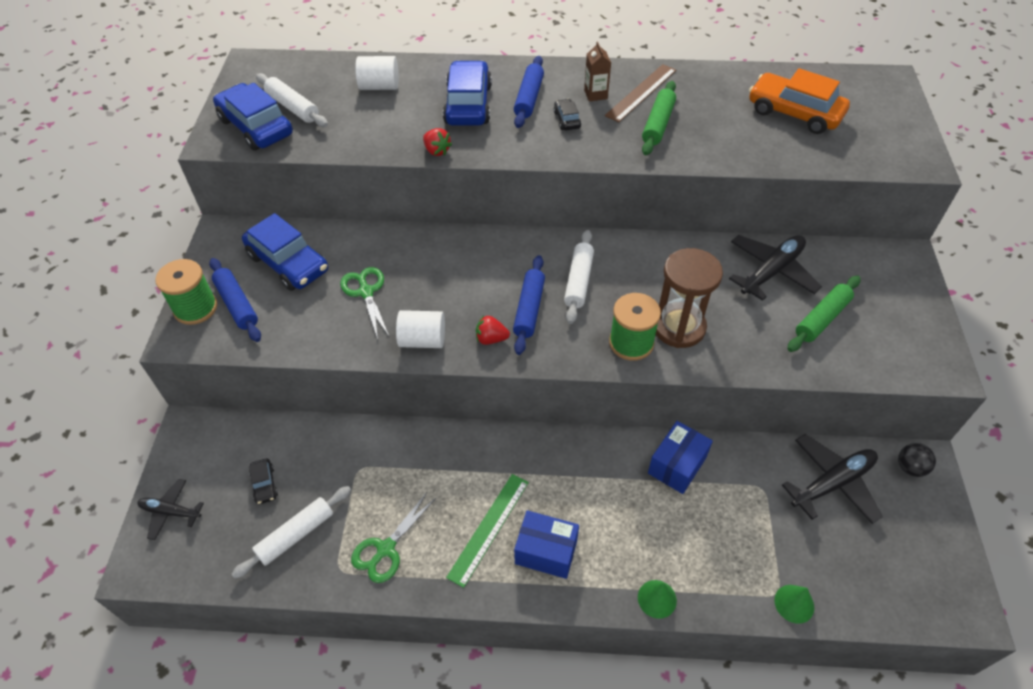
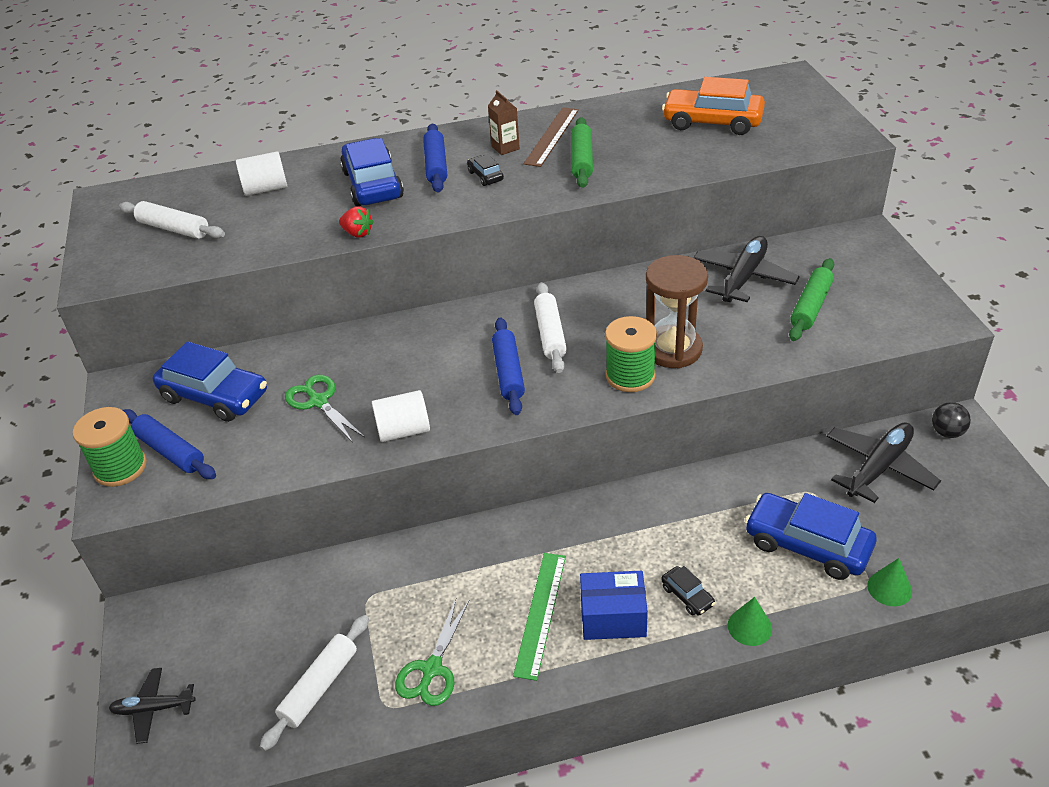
camera: 15 degrees left, 10 degrees down
blue car [213,83,293,151] -> blue car moved to [745,493,877,580]
black car [249,458,278,504] -> black car moved to [661,566,715,616]
red strawberry [476,315,510,345] -> none
blue box [648,421,713,494] -> none

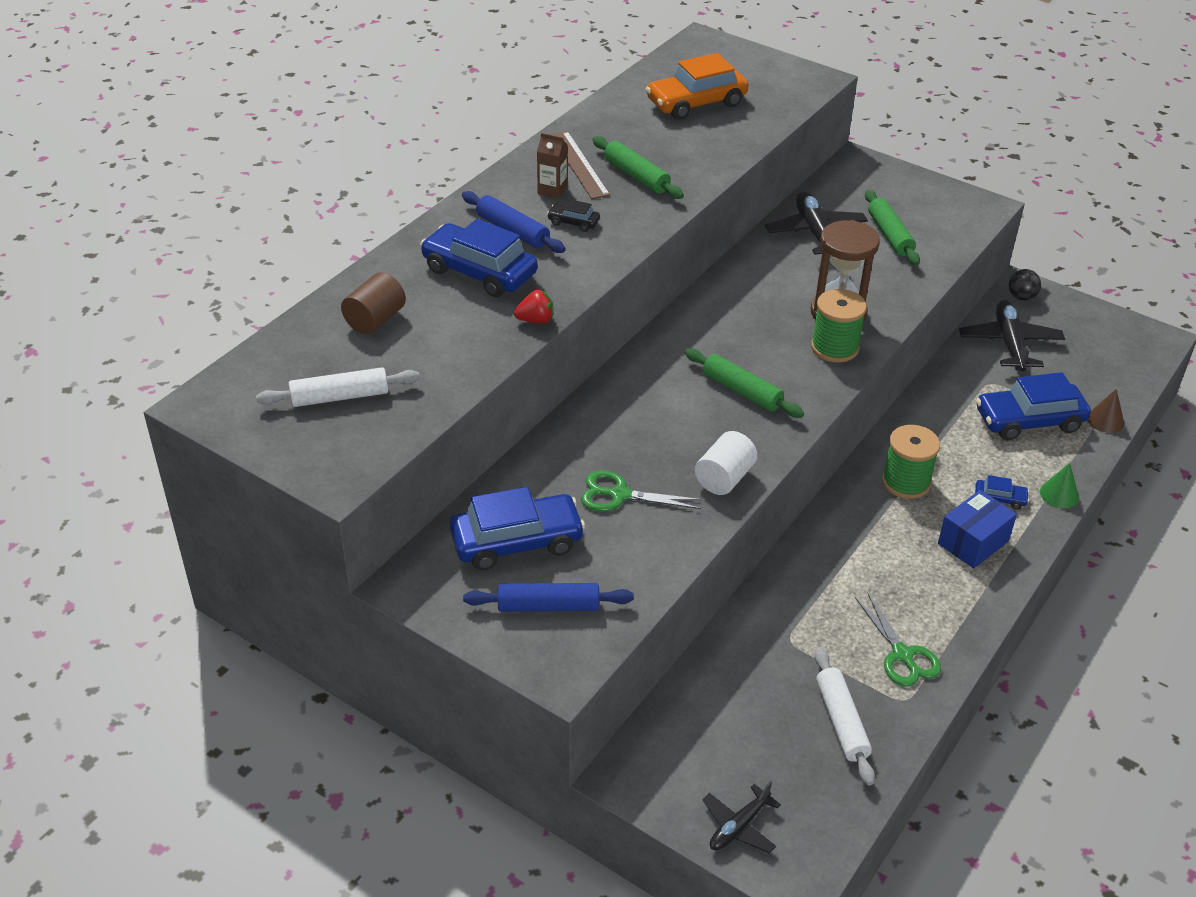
camera: 45 degrees left, 0 degrees up
green spool [73,407,147,487] -> green spool moved to [882,425,940,499]
white cylinder [236,151,287,196] -> brown cylinder [341,272,406,334]
blue rolling pin [492,318,525,415] -> green rolling pin [685,348,804,418]
green ruler [513,553,566,681] -> none
white rolling pin [534,282,567,373] -> none
black car [661,566,715,616] -> blue car [975,475,1029,509]
green cone [867,558,912,606] -> brown cone [1088,389,1124,433]

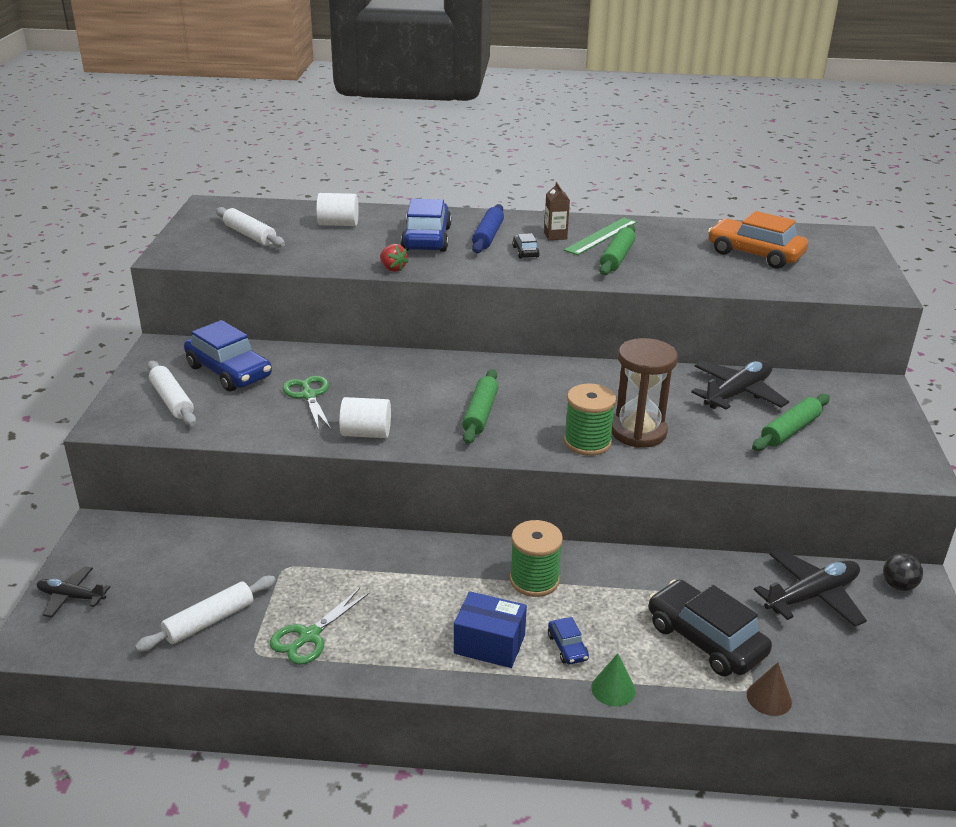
camera: 60 degrees right, 10 degrees down
brown cylinder [341,272,406,334] -> white cylinder [316,193,359,226]
blue rolling pin [463,583,634,612] -> white rolling pin [147,361,196,426]
brown ruler [550,131,610,199] -> green ruler [564,218,637,255]
blue car [976,372,1091,440] -> black car [649,580,772,676]

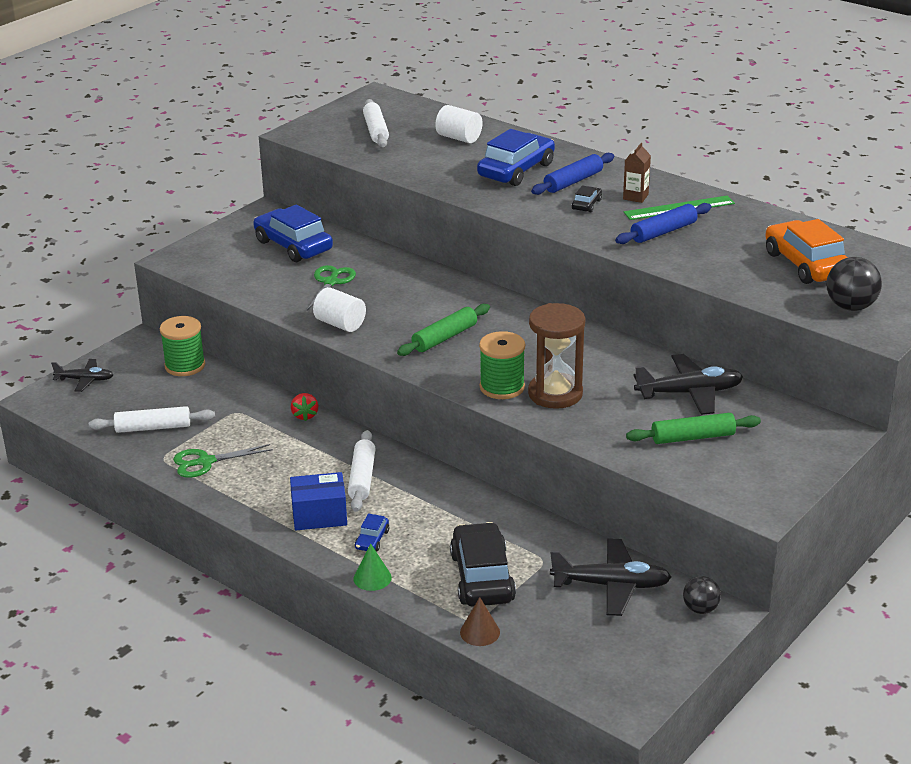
camera: 35 degrees right, 0 degrees up
black plane [37,566,110,618] -> black plane turned 135 degrees clockwise [51,359,114,392]
white rolling pin [147,361,196,426] -> white rolling pin moved to [348,430,376,512]
blue car [184,320,272,392] -> blue car turned 150 degrees clockwise [253,205,333,262]
red strawberry [380,244,409,272] -> red strawberry moved to [291,393,318,421]
blue box [454,591,527,668] -> blue box turned 60 degrees counterclockwise [290,472,347,530]
green spool [510,520,563,597] -> green spool moved to [160,316,205,376]
green rolling pin [599,224,636,275] -> blue rolling pin [615,203,712,244]
none -> black ball [826,257,882,311]

